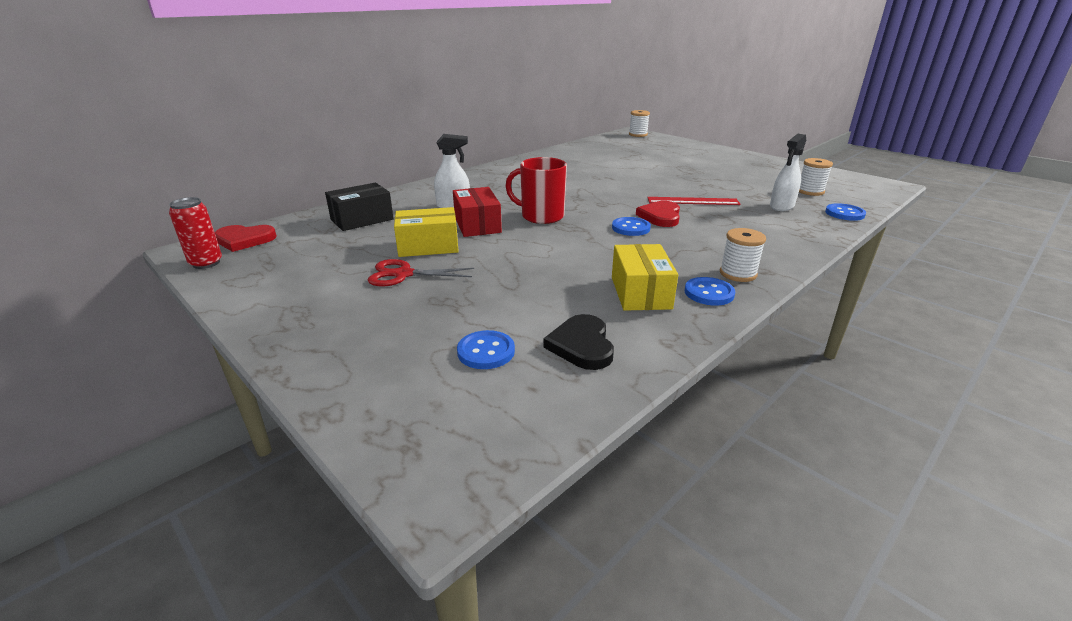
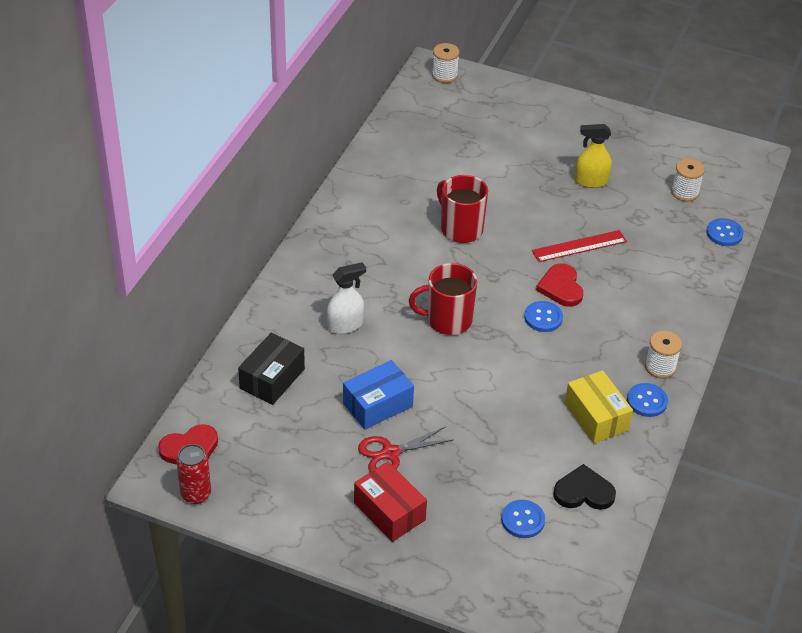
camera: 25 degrees left, 15 degrees up
yellow box [394,207,459,257] -> blue box [343,360,414,430]
red box [453,187,502,237] -> red box moved to [354,462,427,542]
black heart [543,314,614,370] -> black heart turned 120 degrees clockwise [553,464,616,510]
white spray bottle [770,134,806,211] -> none
none -> red mug [437,175,488,243]
none -> yellow spray bottle [575,124,612,188]

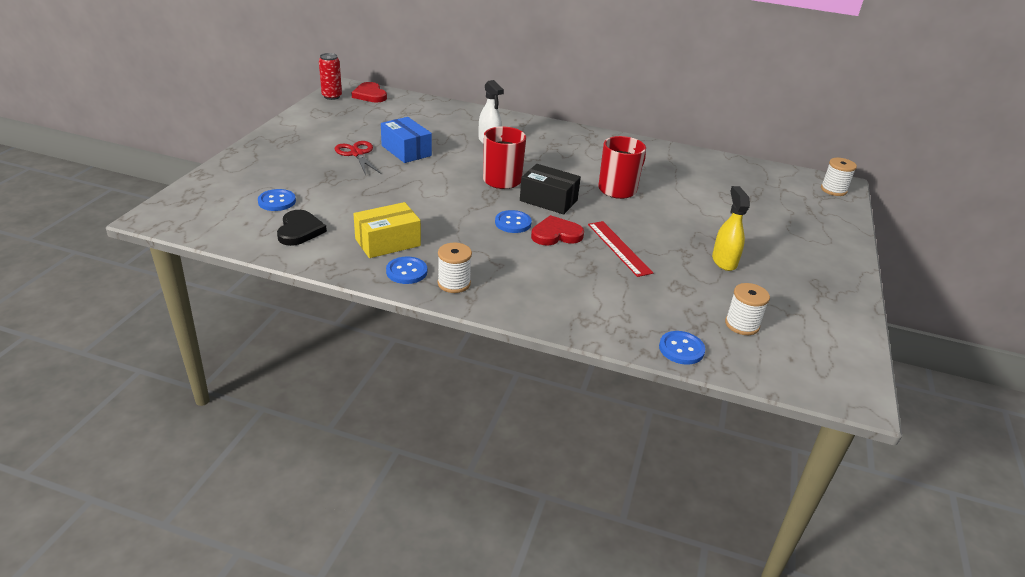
camera: 85 degrees right, 10 degrees down
black box [238,333,305,405] -> black box moved to [520,164,581,214]
red box [354,462,427,542] -> none

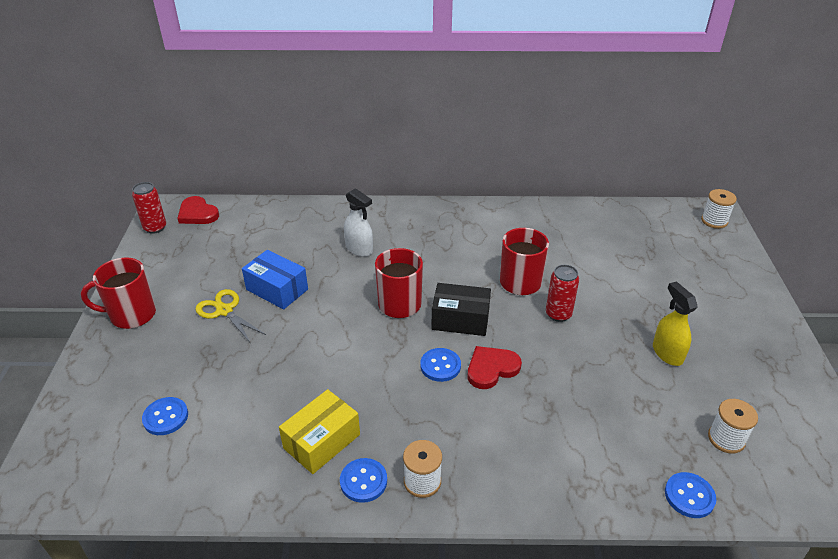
camera: 15 degrees left, 5 degrees up
black heart [277,210,327,246] -> none
red scissors [335,141,381,175] -> yellow scissors [195,289,266,342]
red ruler [588,221,653,277] -> none
none -> red mug [81,258,156,329]
none -> red can [546,265,579,322]

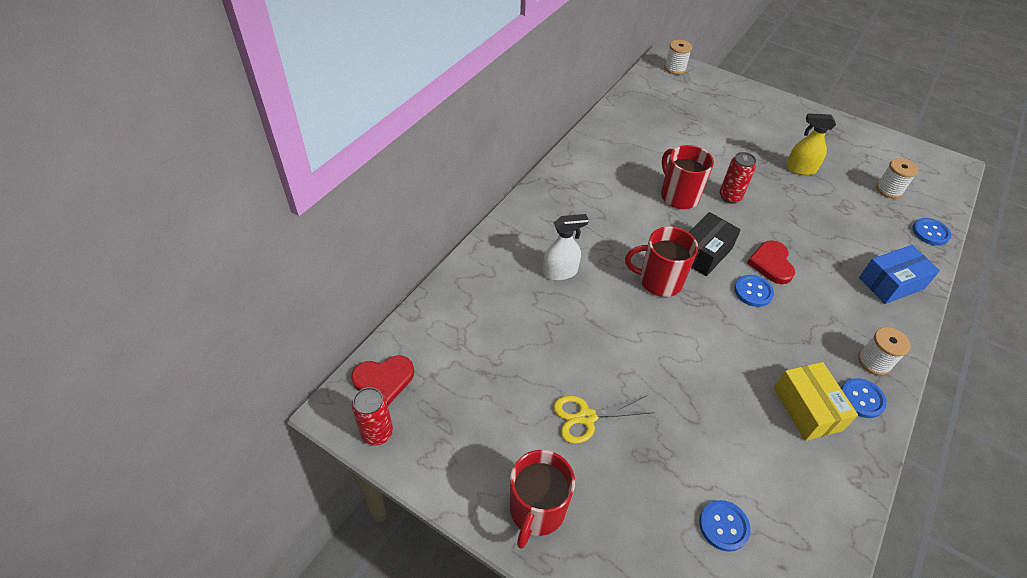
camera: 60 degrees left, 10 degrees up
blue box [242,250,308,309] -> blue box moved to [859,245,940,304]

